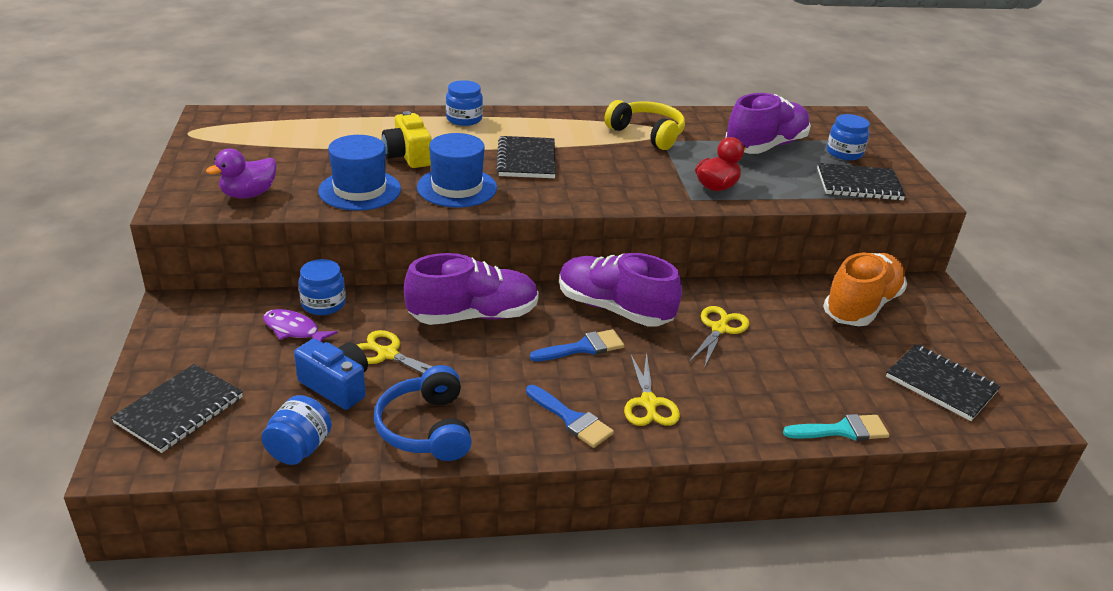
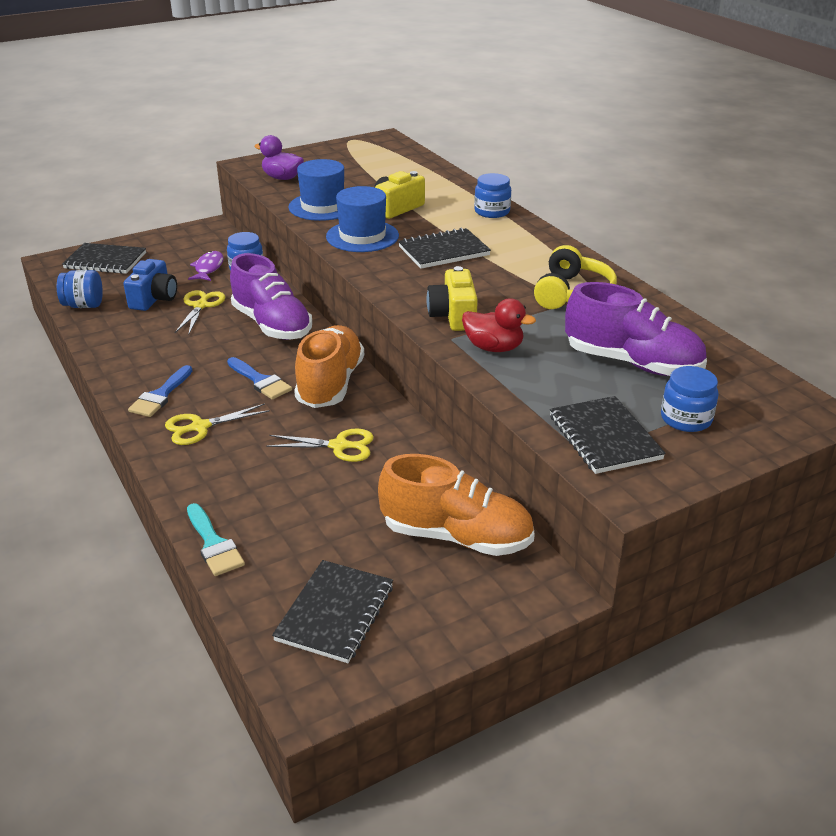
camera: 70 degrees right, 0 degrees up
blue headphones [374,365,472,461] -> none
purple shoe [559,253,682,327] -> orange shoe [294,325,364,408]
none -> yellow camera [427,266,478,331]

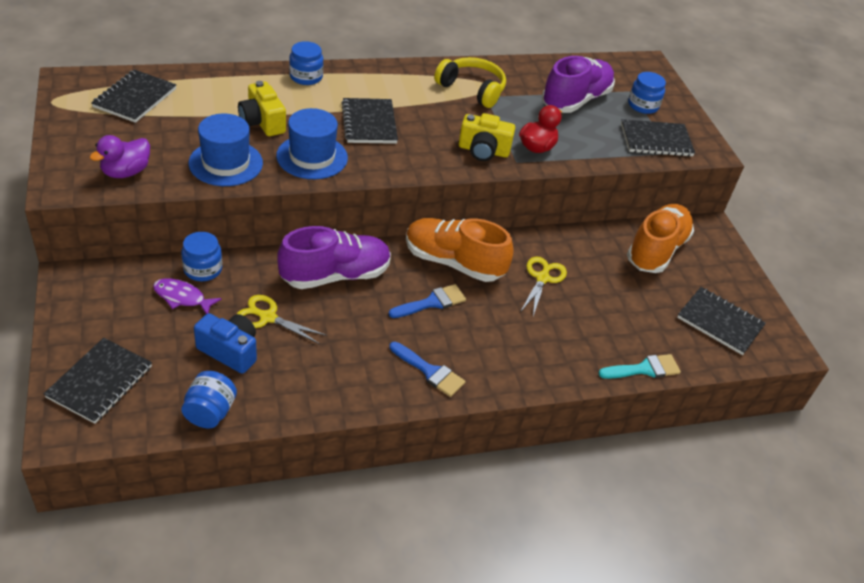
camera: 80 degrees left, 10 degrees up
yellow scissors [165,403,270,445] -> none
none -> black notebook [91,69,176,123]

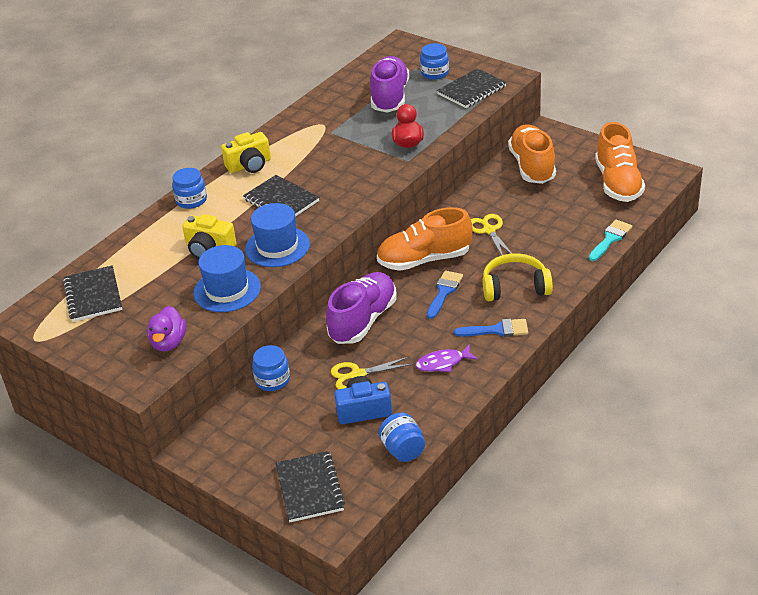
camera: 30 degrees left, 5 degrees down
purple fish [153,278,221,314] -> purple fish moved to [416,344,478,372]
yellow headphones [434,57,506,108] -> yellow headphones moved to [483,253,553,301]
yellow camera [459,113,515,161] -> yellow camera moved to [221,132,271,173]
black notebook [677,287,766,355] -> orange shoe [595,122,645,202]

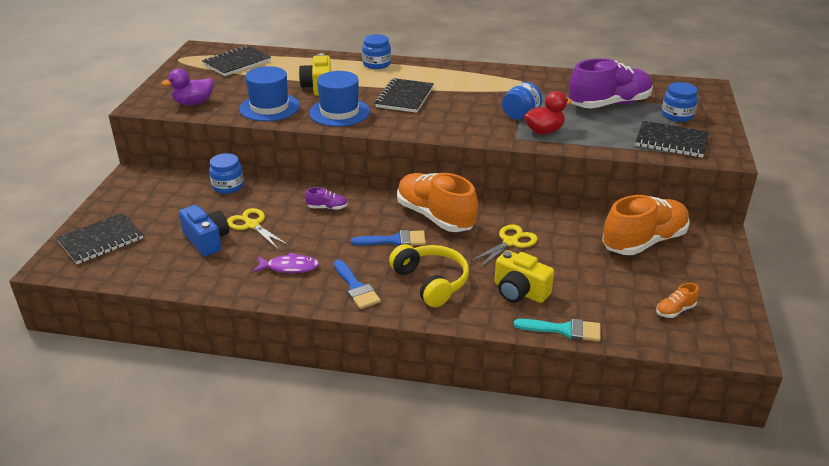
camera: 60 degrees right, 5 degrees down
yellow camera [221,132,271,173] -> yellow camera moved to [494,250,554,303]
purple shoe [326,272,397,344] -> purple shoe [305,187,347,210], size x0.41
blue jar [379,412,425,462] -> blue jar moved to [502,82,542,120]
purple fish [416,344,478,372] -> purple fish turned 135 degrees clockwise [253,252,319,273]
orange shoe [595,122,645,202] -> orange shoe [656,283,699,318], size x0.41

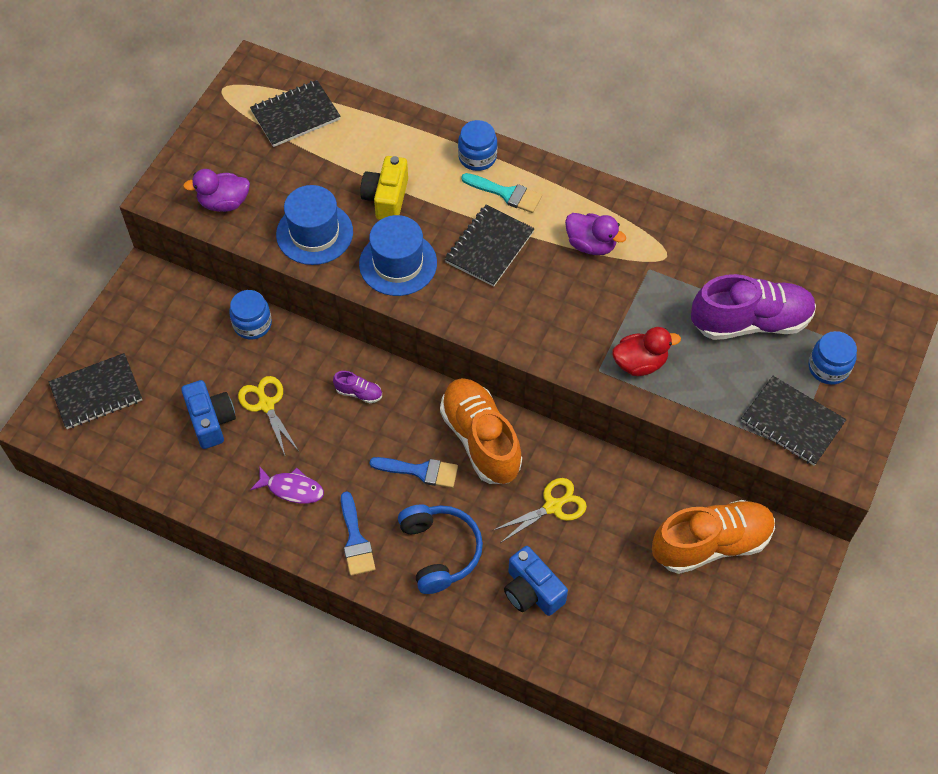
camera: 15 degrees right, 25 degrees up
yellow headphones [389,244,469,307] -> blue headphones [398,504,483,594]
yellow camera [494,250,554,303] -> blue camera [504,546,568,616]
blue jar [502,82,542,120] -> none
turquoise brush [514,319,601,342] -> turquoise brush moved to [461,173,542,213]
orange shoe [656,283,699,318] -> none
none -> purple duck [565,213,626,255]

